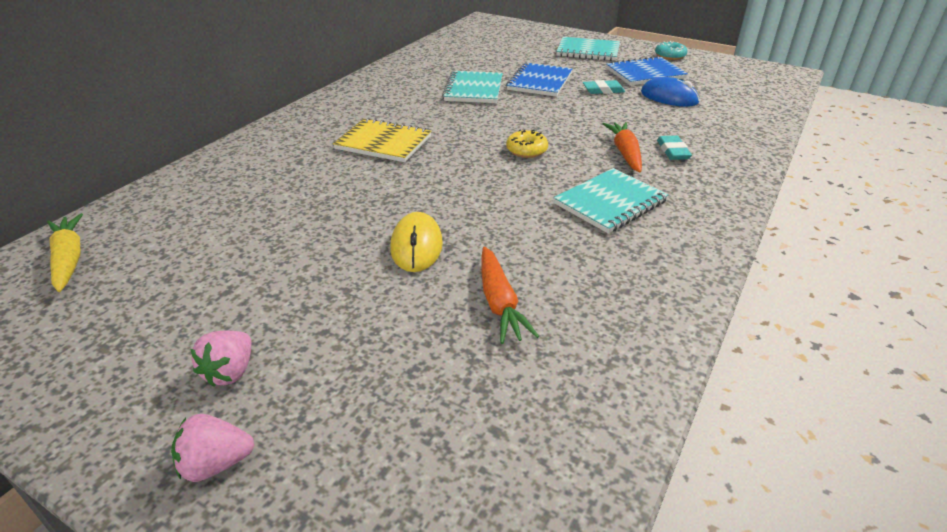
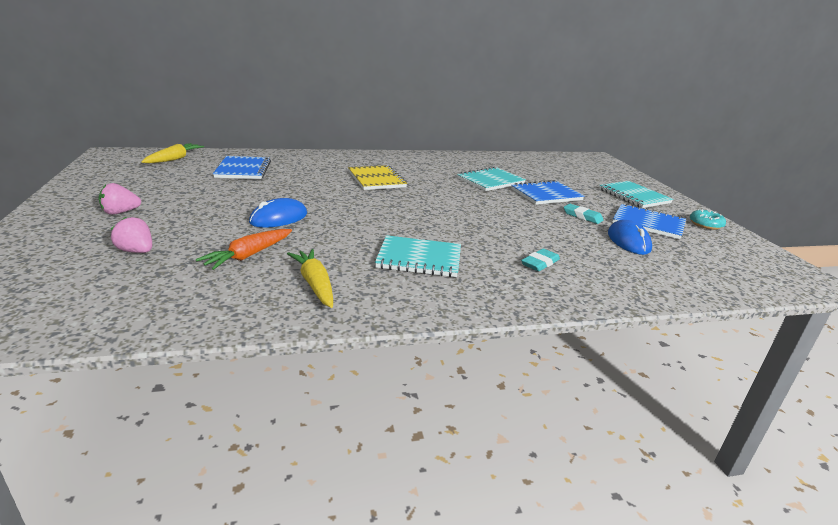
camera: 45 degrees right, 10 degrees down
pink strawberry [171,414,254,482] -> pink strawberry moved to [111,217,152,253]
yellow mouse [390,212,443,272] -> blue mouse [249,198,307,228]
yellow donut [506,130,548,158] -> none
orange carrot [602,122,642,172] -> none
none -> blue notebook [213,156,271,179]
none -> yellow carrot [287,249,333,308]

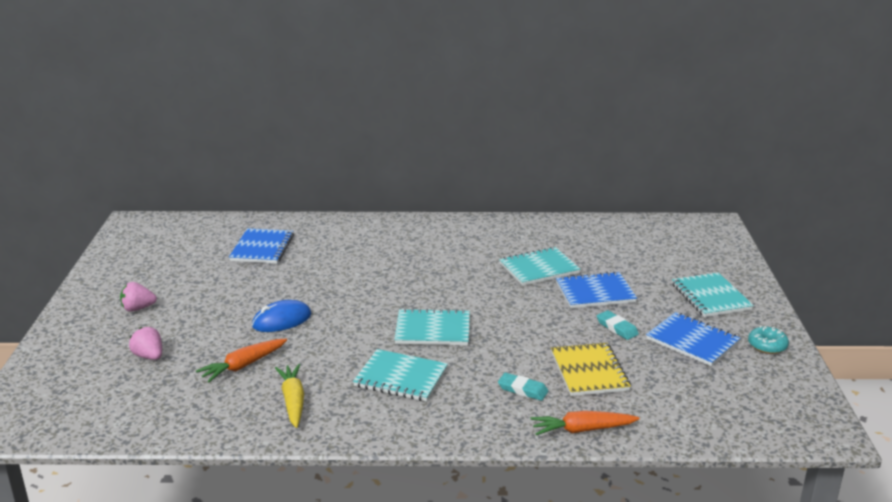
camera: 15 degrees right, 0 degrees up
yellow carrot [141,143,204,163] -> none
yellow notebook [348,165,407,190] -> yellow notebook moved to [551,343,631,396]
turquoise eraser [521,248,560,272] -> turquoise eraser turned 60 degrees clockwise [498,373,548,401]
blue mouse [608,220,652,255] -> none
none -> turquoise notebook [394,308,470,345]
none -> orange carrot [531,411,640,435]

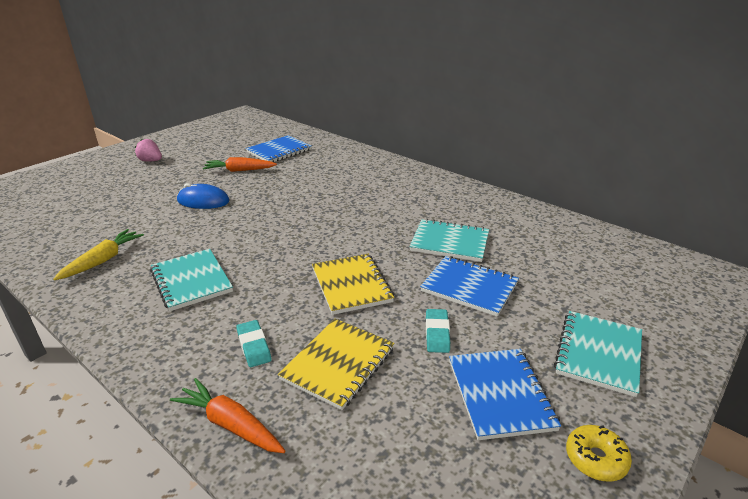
camera: 40 degrees right, 5 degrees up
pink strawberry [129,327,162,360] -> none
orange carrot [196,339,287,382] -> orange carrot moved to [203,157,277,172]
turquoise notebook [394,308,470,345] -> none
turquoise donut [748,326,789,354] -> yellow donut [566,425,632,482]
none -> yellow notebook [312,254,394,315]

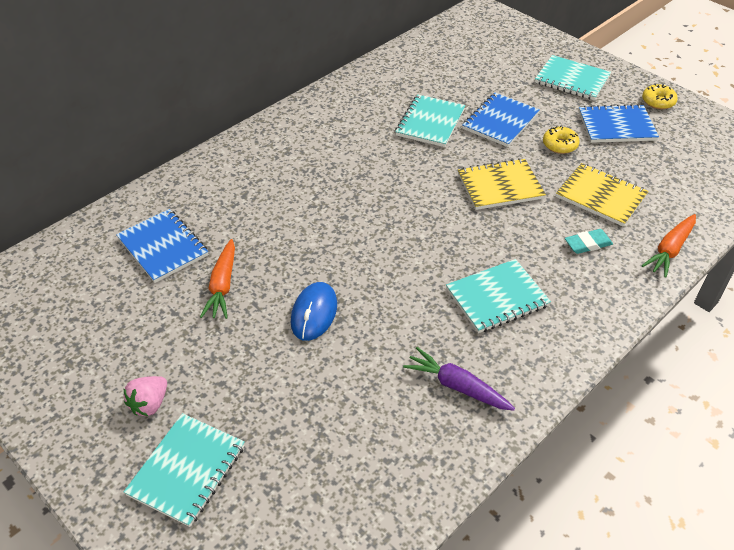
camera: 85 degrees left, 15 degrees up
yellow carrot [53,229,144,280] -> purple carrot [403,347,515,411]
turquoise eraser [426,309,450,353] -> yellow donut [543,126,580,154]
none -> turquoise notebook [124,413,245,527]

